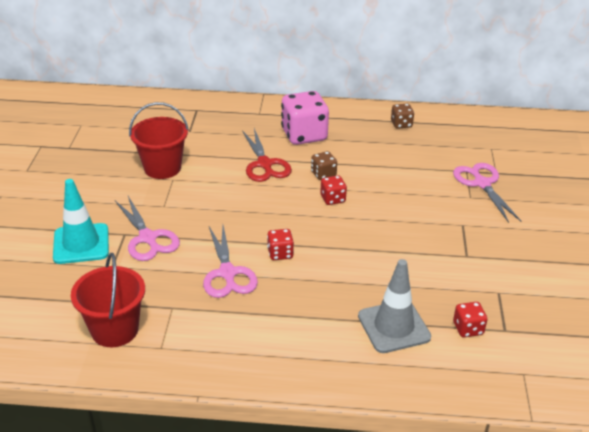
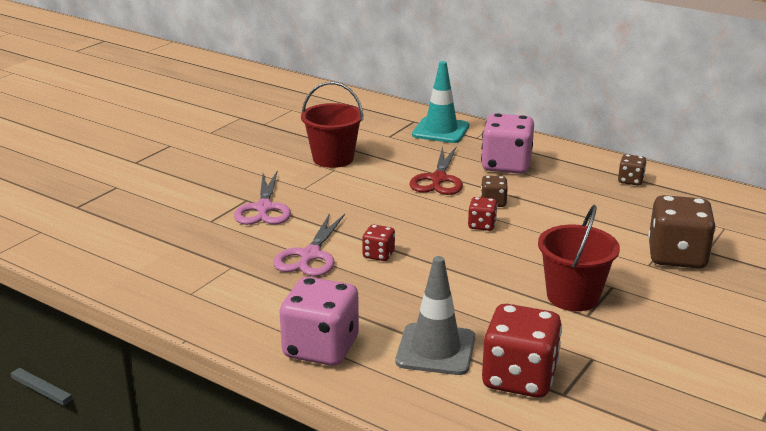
camera: 30 degrees right, 10 degrees down
turquoise traffic cone [53,179,109,264] -> turquoise traffic cone moved to [412,61,469,143]
red bucket [71,253,145,347] -> red bucket moved to [538,205,620,311]
pink scissors [453,163,521,223] -> brown dice [648,195,716,268]
red dice [453,302,487,337] -> red dice [482,304,562,398], size x2.03
none -> pink dice [280,277,359,366]

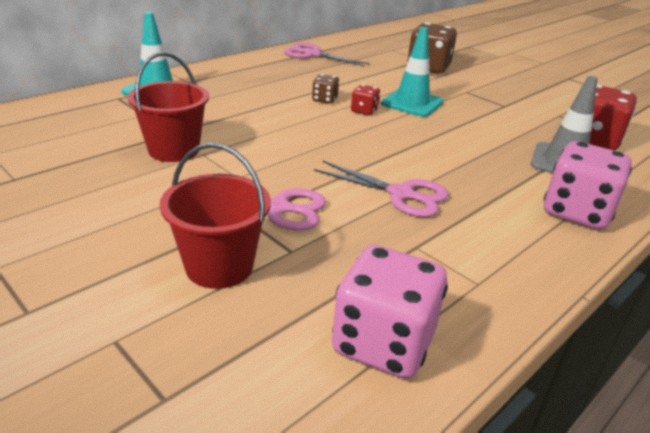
camera: 80 degrees left, 5 degrees up
red dice [362,225,395,261] -> none
red scissors [409,146,463,195] -> none
pink dice [481,113,534,174] -> pink dice moved to [332,245,448,379]
red bucket [538,205,620,311] -> red bucket moved to [160,143,271,289]
brown dice [618,154,647,185] -> pink scissors [284,43,369,66]
none -> turquoise traffic cone [381,27,443,117]

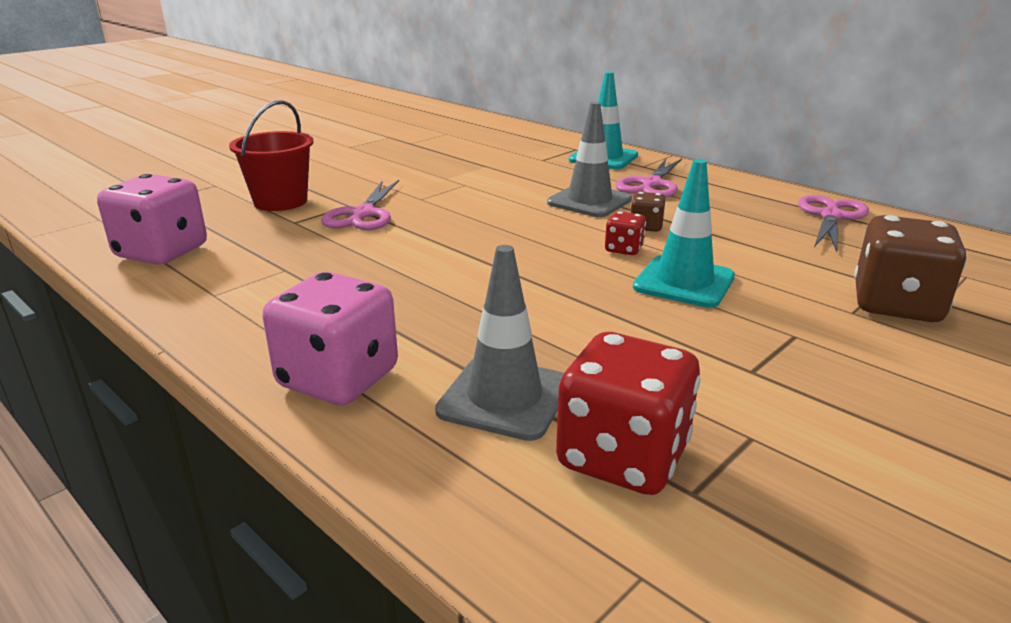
camera: 90 degrees right, 5 degrees down
red bucket [127,52,209,162] -> none
pink scissors [314,161,449,217] -> pink scissors moved to [615,159,682,198]
none -> grey traffic cone [547,102,632,217]

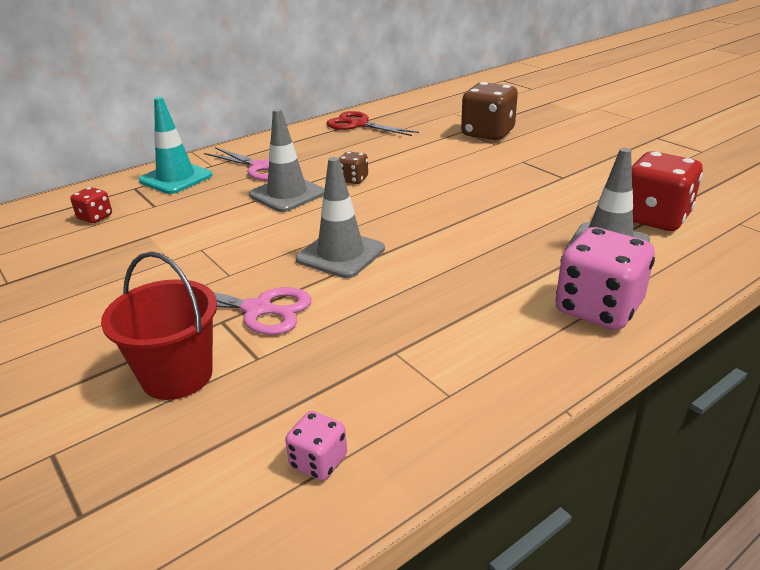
camera: 80 degrees left, 5 degrees up
pink dice [97,174,207,265] -> pink dice [285,411,347,481], size x0.49
red dice [605,211,646,255] -> red dice moved to [70,187,112,223]
turquoise traffic cone [633,159,735,308] -> none
pink scissors [798,195,869,252] -> red scissors [326,111,419,136]
none -> grey traffic cone [296,157,385,278]

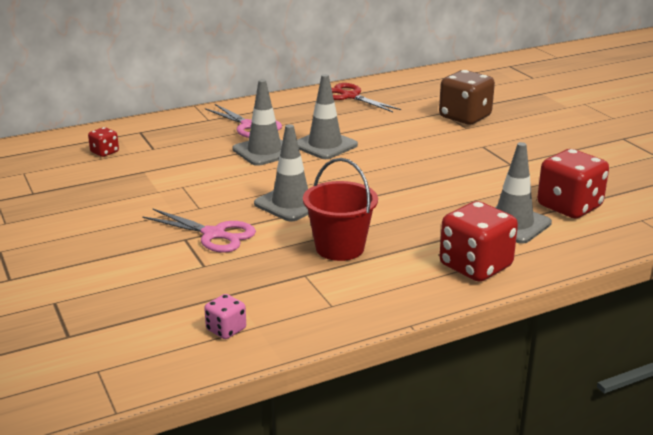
camera: 10 degrees right, 5 degrees down
red bucket [101,252,217,400] -> red bucket moved to [303,158,378,261]
turquoise traffic cone [139,97,213,194] -> none
brown dice [339,152,368,184] -> grey traffic cone [297,74,358,159]
pink dice [555,227,655,330] -> red dice [439,201,518,282]

